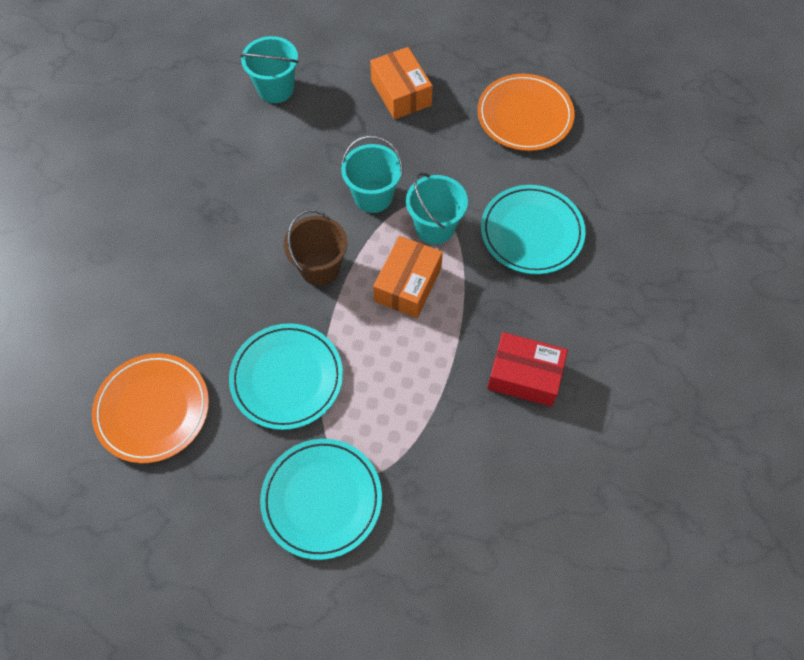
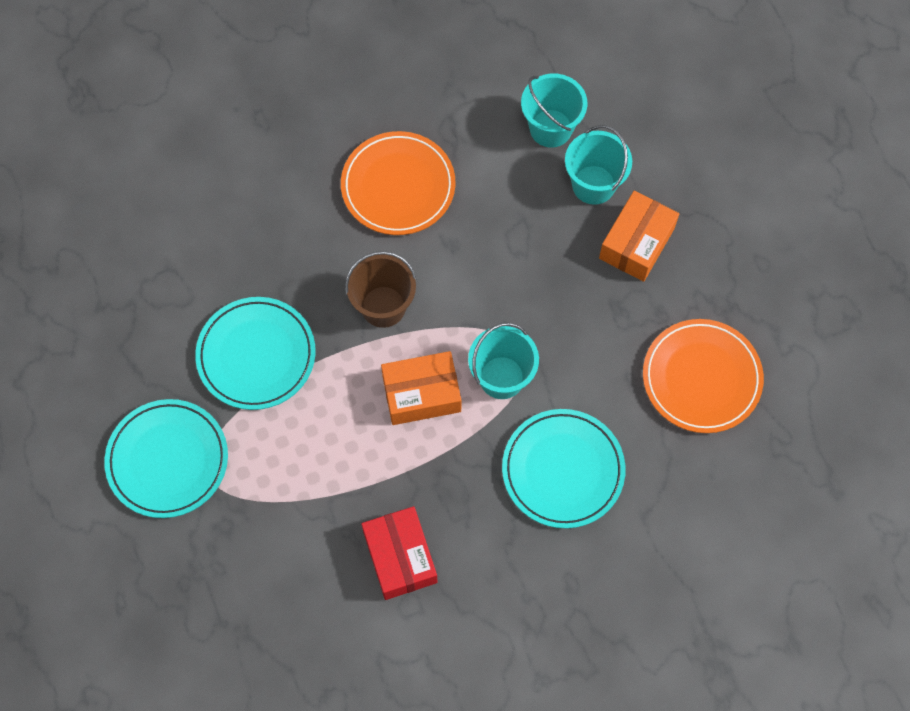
camera: 55 degrees right, 5 degrees up
orange plate [92,353,209,463] -> orange plate moved to [341,131,456,235]
turquoise bucket [341,136,403,213] -> turquoise bucket moved to [565,125,632,205]

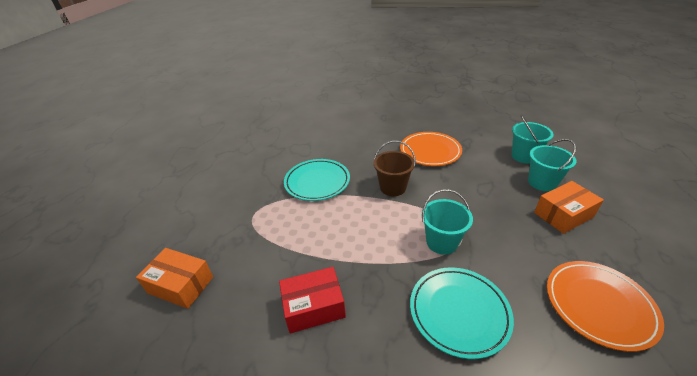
camera: 35 degrees right, 30 degrees down
turquoise plate [104,399,228,518] -> none
red box [361,506,438,600] -> red box turned 60 degrees clockwise [279,267,346,333]
orange box [381,351,461,425] -> orange box moved to [136,248,213,309]

